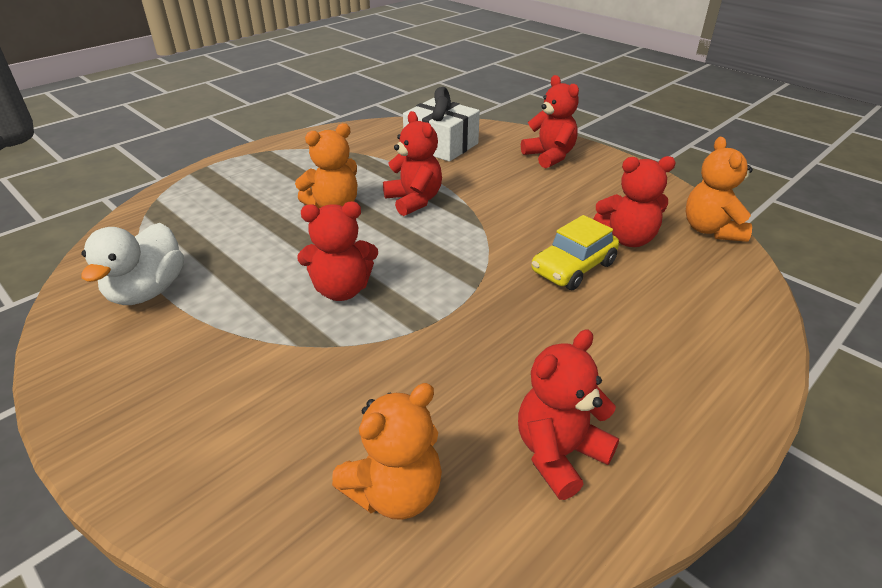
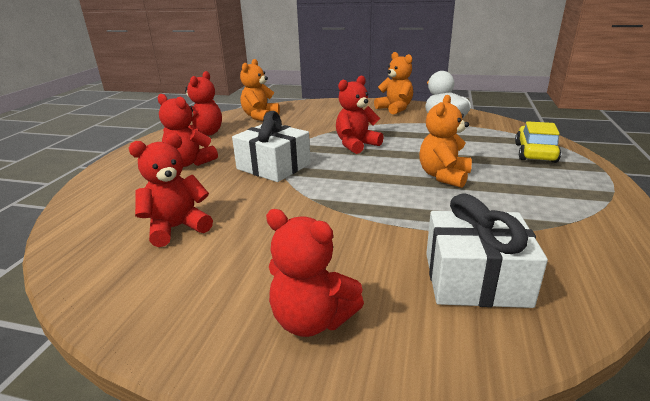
camera: 150 degrees right, 10 degrees down
red teddy bear [383,111,442,216] -> red teddy bear moved to [158,94,218,167]
yellow car [531,215,619,290] -> yellow car moved to [515,121,561,163]
orange teddy bear [686,137,753,242] -> orange teddy bear moved to [374,52,413,114]
none -> white gift [232,111,311,182]

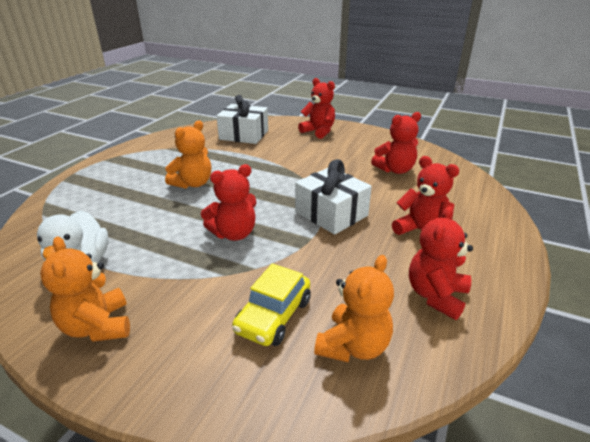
camera: 170 degrees left, 5 degrees up
yellow car [515,121,561,163] -> yellow car moved to [232,263,311,346]

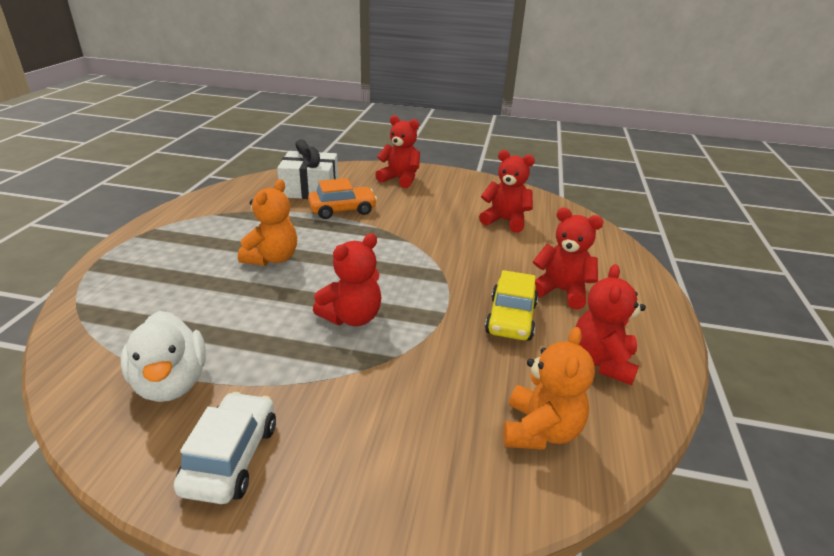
camera: 15 degrees left, 0 degrees up
orange teddy bear [40,236,130,342] -> white car [174,392,276,504]
yellow car [232,263,311,346] -> yellow car moved to [485,270,538,341]
white gift [295,159,372,235] -> none
red teddy bear [371,112,421,174] -> red teddy bear turned 120 degrees counterclockwise [479,150,535,233]
none -> orange car [308,178,377,219]

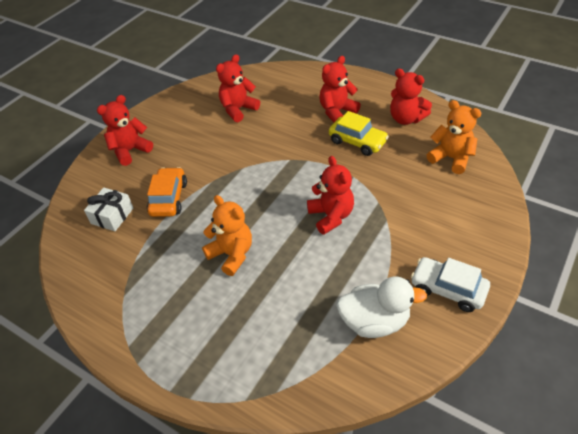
camera: 65 degrees left, 15 degrees up
white gift [277,140,338,199] -> white gift [84,187,133,231], size x0.65

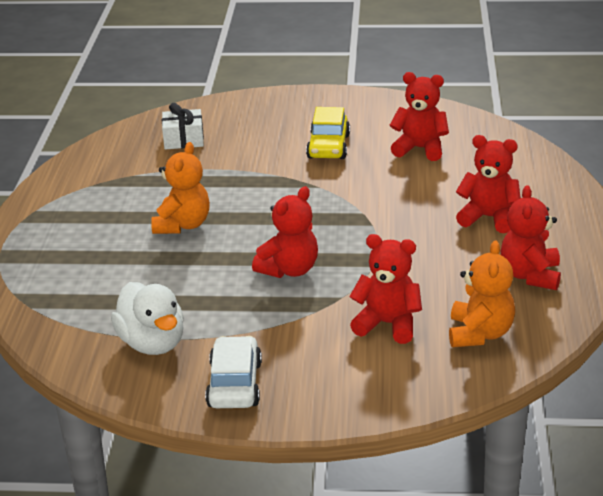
camera: 60 degrees right, 15 degrees down
red teddy bear [97,95,153,166] -> red teddy bear moved to [349,234,422,344]
orange car [147,167,187,217] -> none
yellow car [329,111,389,156] -> yellow car moved to [306,107,350,159]

